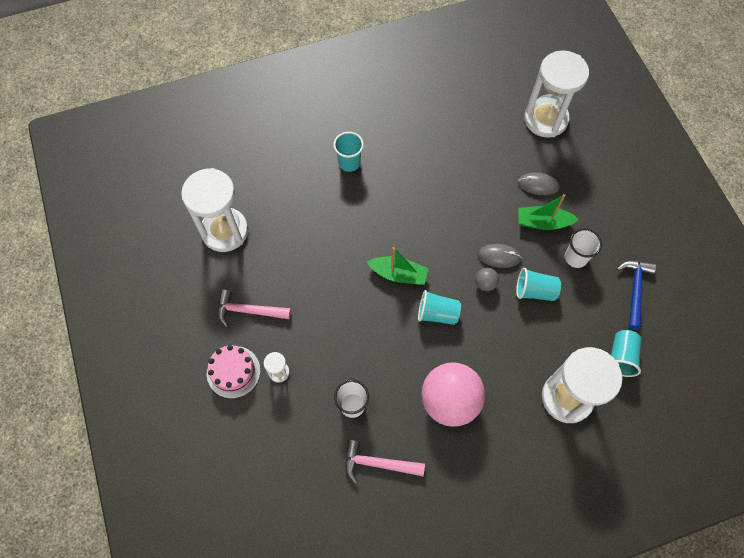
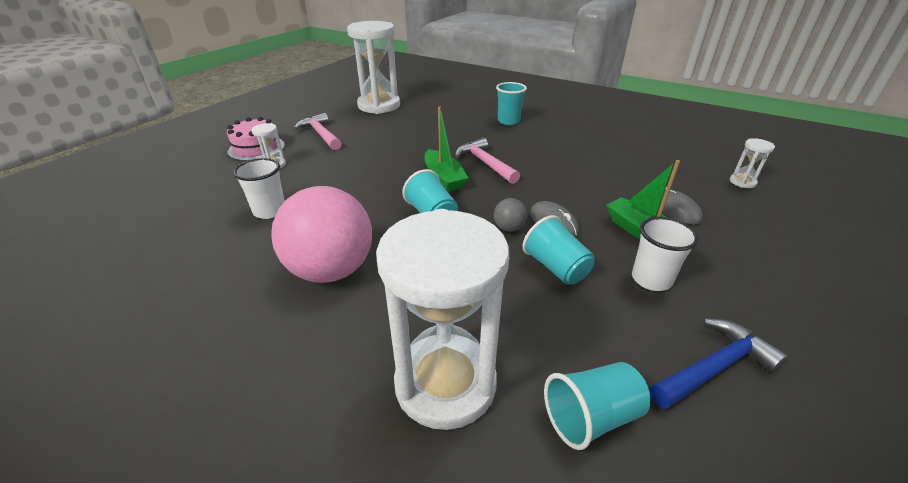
camera: 50 degrees right, 30 degrees down
pink hammer [345,440,425,484] -> pink hammer moved to [455,138,520,184]
white hourglass [524,50,589,138] -> white hourglass [730,138,775,188], size x0.41

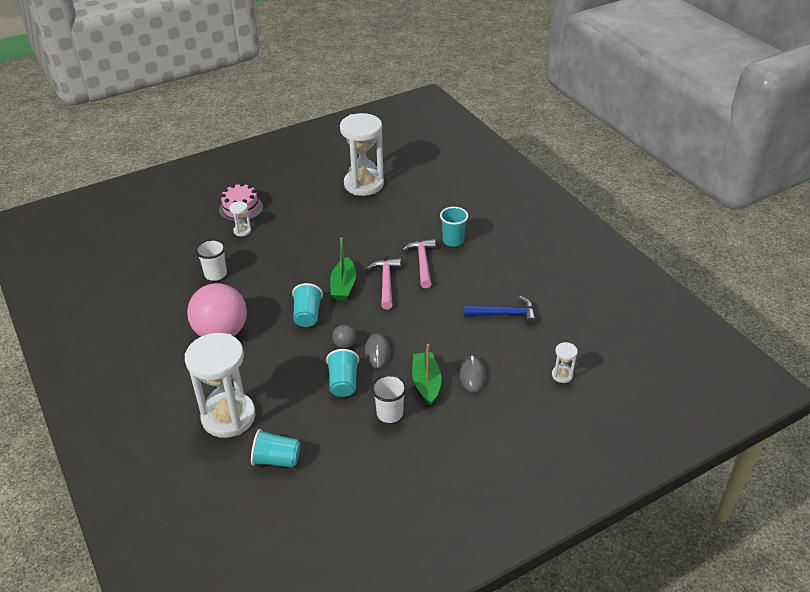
camera: 30 degrees right, 5 degrees up
pink hammer [294,113,342,150] -> pink hammer moved to [402,239,436,288]
blue hammer [649,319,788,409] -> blue hammer moved to [464,296,537,325]

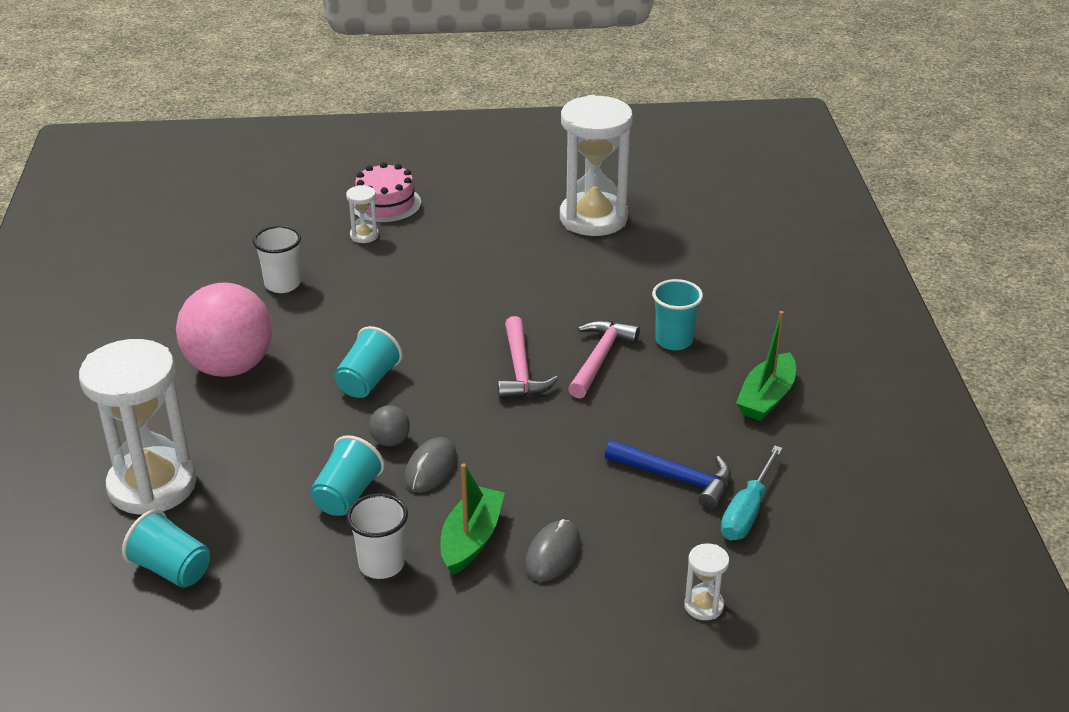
camera: 25 degrees right, 5 degrees down
green boat [330,237,356,300] -> green boat moved to [736,311,796,421]
pink hammer [366,258,401,309] -> pink hammer turned 150 degrees clockwise [498,316,559,399]
none -> turquoise screwdriver [721,446,783,540]

